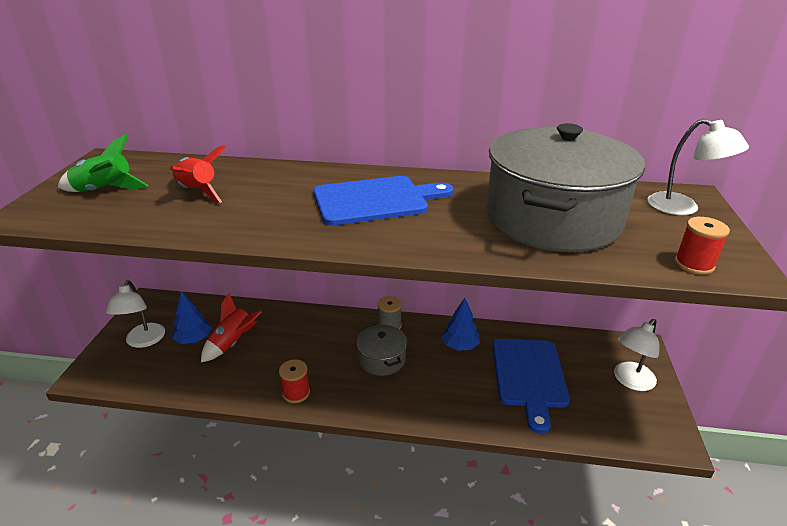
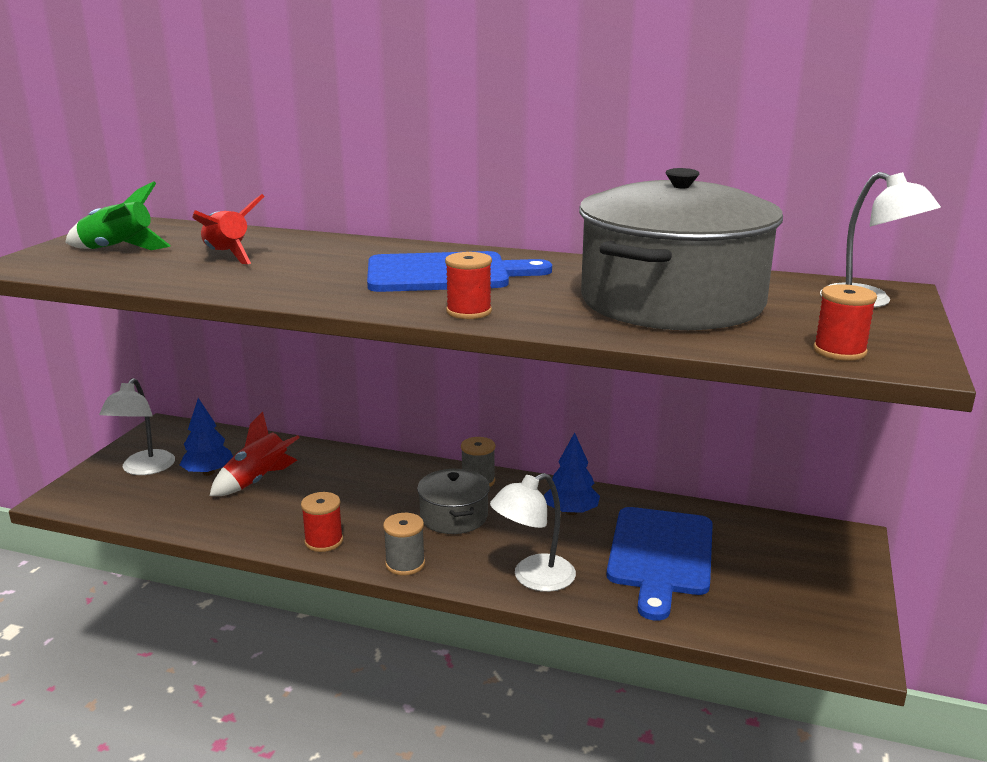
camera: 10 degrees right, 10 degrees down
white lamp [614,319,659,391] -> white lamp moved to [490,473,576,592]
none -> grey spool [383,513,425,575]
none -> red spool [445,252,492,319]

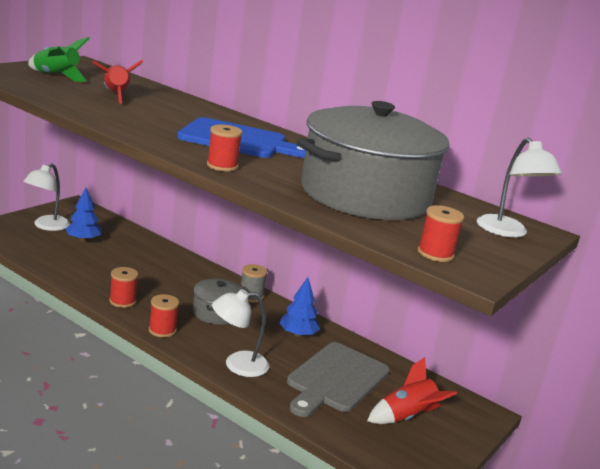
camera: 15 degrees right, 0 degrees up
red rocket [210,412,300,496] -> red rocket moved to [367,357,457,424]
grey spool [383,513,425,575] -> red spool [149,294,179,337]
blue cutting board [607,507,713,621] -> grey cutting board [287,342,390,417]

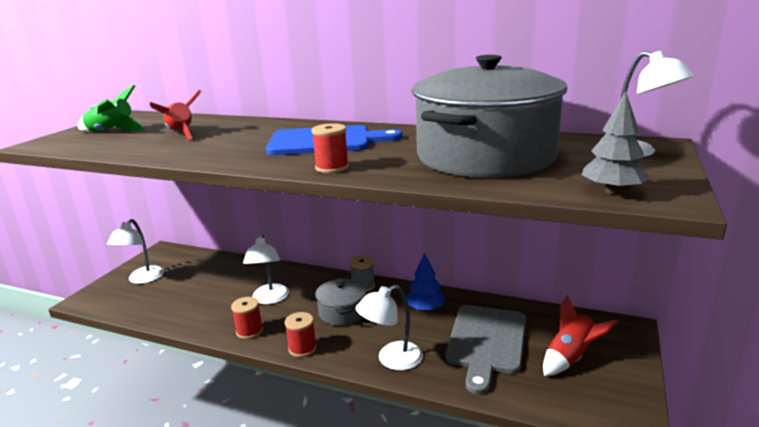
camera: 10 degrees left, 0 degrees up
blue tree [65,188,102,242] -> none
red spool [418,205,464,262] -> grey tree [582,91,650,194]
none -> white lamp [243,234,289,304]

